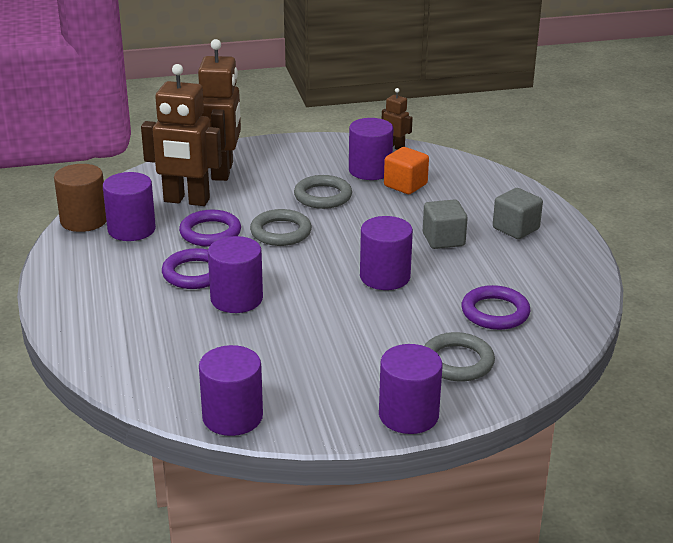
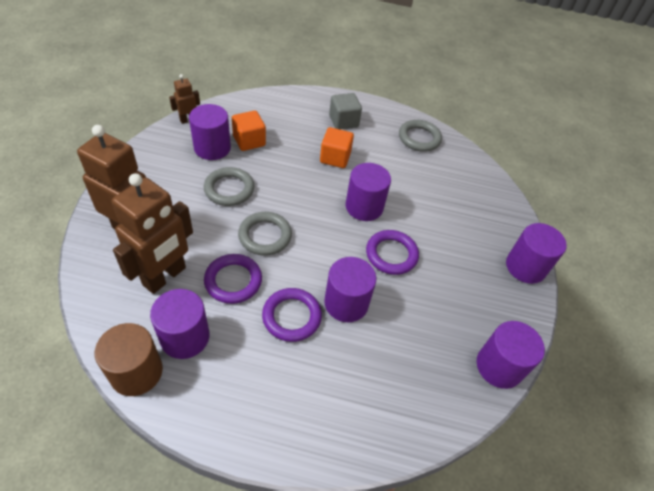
camera: 70 degrees left, 20 degrees up
grey cube [423,199,468,249] -> orange cube [320,127,354,168]
grey ring [425,332,495,381] -> grey ring moved to [399,120,442,152]
purple ring [461,285,530,330] -> purple ring moved to [366,230,419,275]

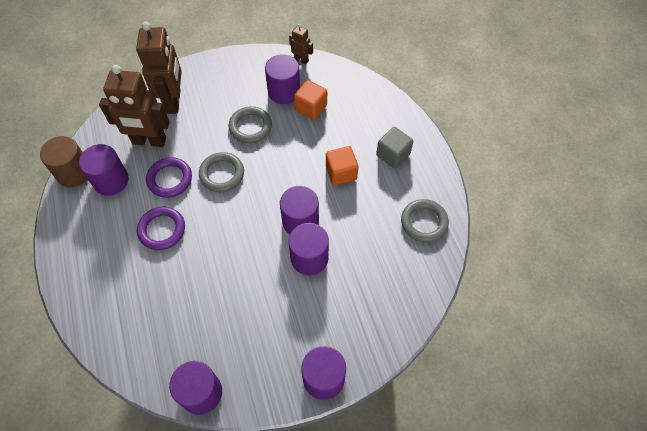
camera: 65 degrees right, 10 degrees up
purple cylinder [324,257,376,322] -> purple cylinder moved to [289,223,329,275]
purple ring [366,230,419,275] -> none

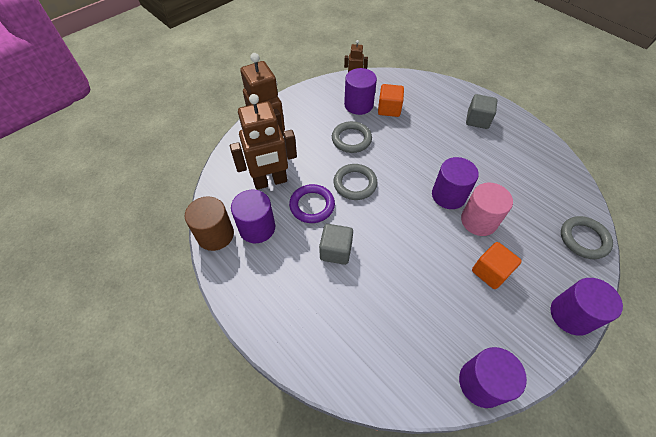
camera: 25 degrees left, 5 degrees down
purple ring [137,207,185,250] -> grey cube [319,224,353,265]
purple cylinder [289,223,329,275] -> pink cylinder [461,183,513,236]
orange cube [326,146,358,185] -> orange cube moved to [472,242,522,289]
grey ring [401,199,449,242] -> grey ring moved to [561,216,613,259]

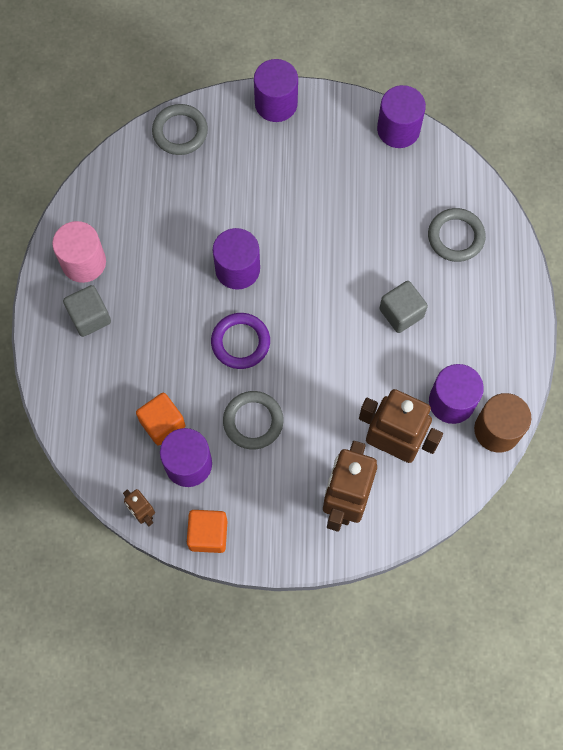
camera: 135 degrees left, 15 degrees up
purple ring [289,184,335,223] -> purple ring moved to [211,313,270,369]
grey ring [334,164,377,200] -> grey ring moved to [428,208,486,262]
pink cylinder [461,183,513,236] -> pink cylinder moved to [52,221,106,283]
orange cube [472,242,522,289] -> orange cube moved to [187,510,228,553]

